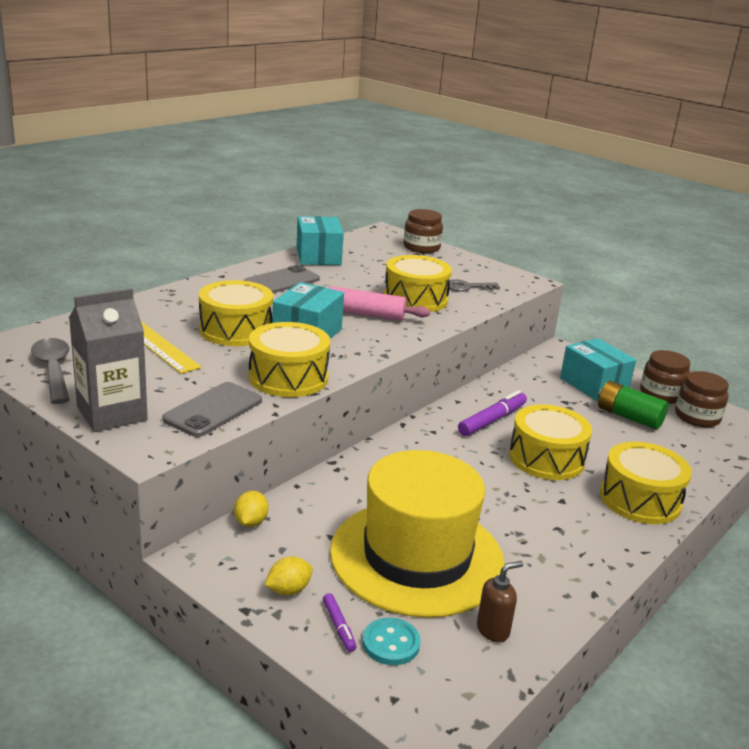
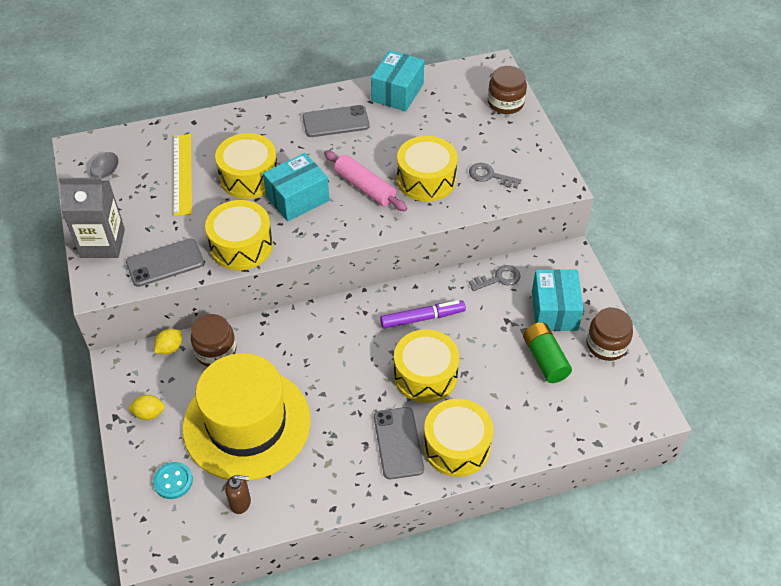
camera: 35 degrees right, 25 degrees up
purple marker [323,593,357,652] -> none
brown jar [675,371,729,427] -> brown jar moved to [191,314,236,367]
none -> grey phone [374,407,424,479]
none -> grey key [469,265,520,291]

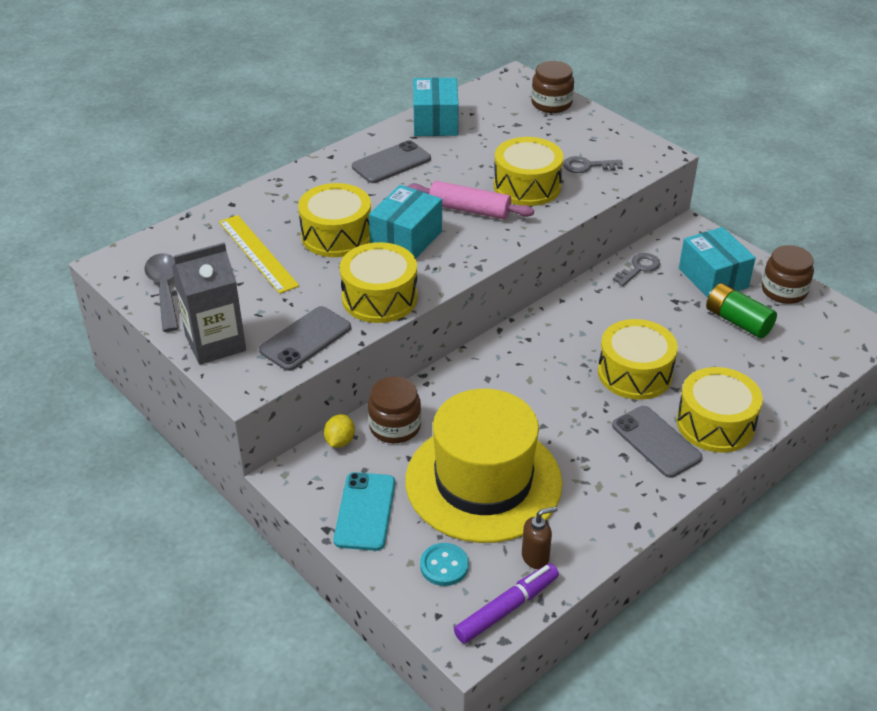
camera: 25 degrees left, 10 degrees down
yellow lemon [128,395,165,420] -> turquoise phone [334,472,395,551]
purple marker [380,300,466,329] -> purple marker moved to [454,563,559,644]

